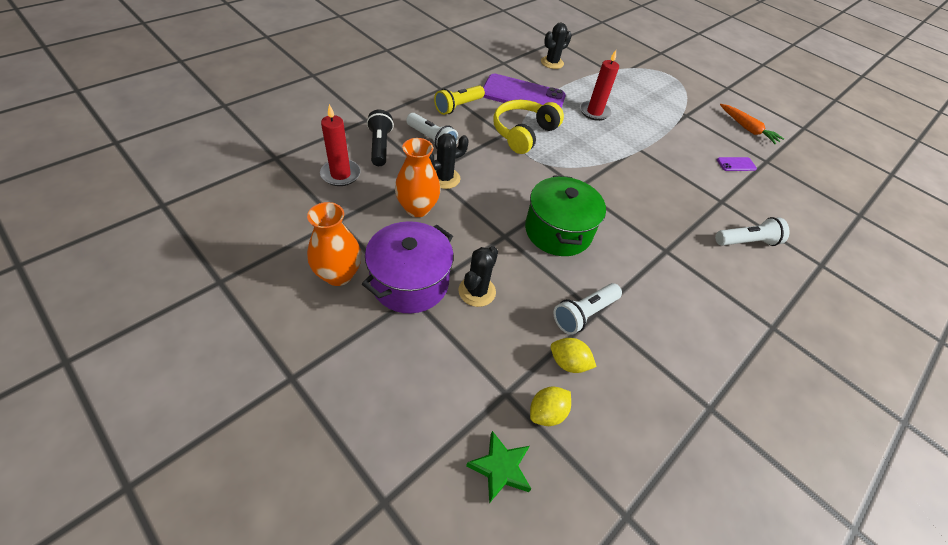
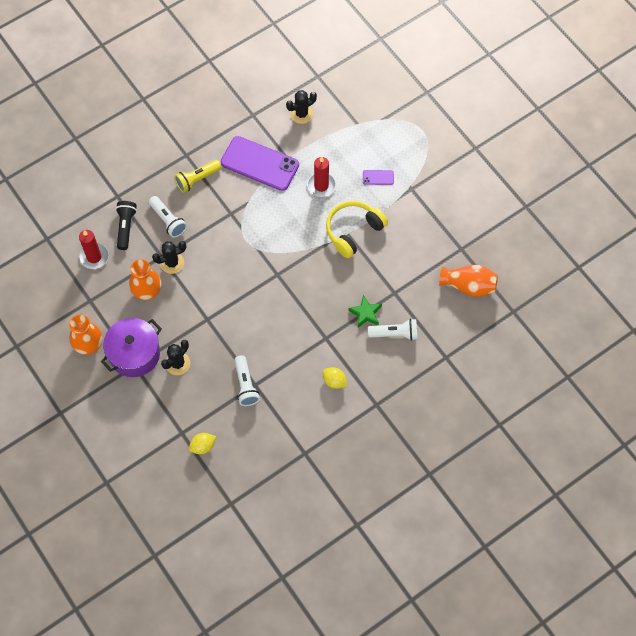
camera: 15 degrees right, 15 degrees up
green star [466,431,531,504] -> green star moved to [348,295,382,328]
yellow headphones [493,100,564,154] -> yellow headphones moved to [326,201,388,258]
green pot [525,175,606,256] -> none
yellow lemon [551,338,597,373] -> yellow lemon moved to [322,367,347,389]
white flashlight [553,283,622,335] -> white flashlight turned 75 degrees counterclockwise [234,355,260,406]
purple phone [717,157,757,171] -> purple phone moved to [363,170,394,185]
orange carrot [720,104,784,145] -> none
none -> orange vase [439,265,498,297]

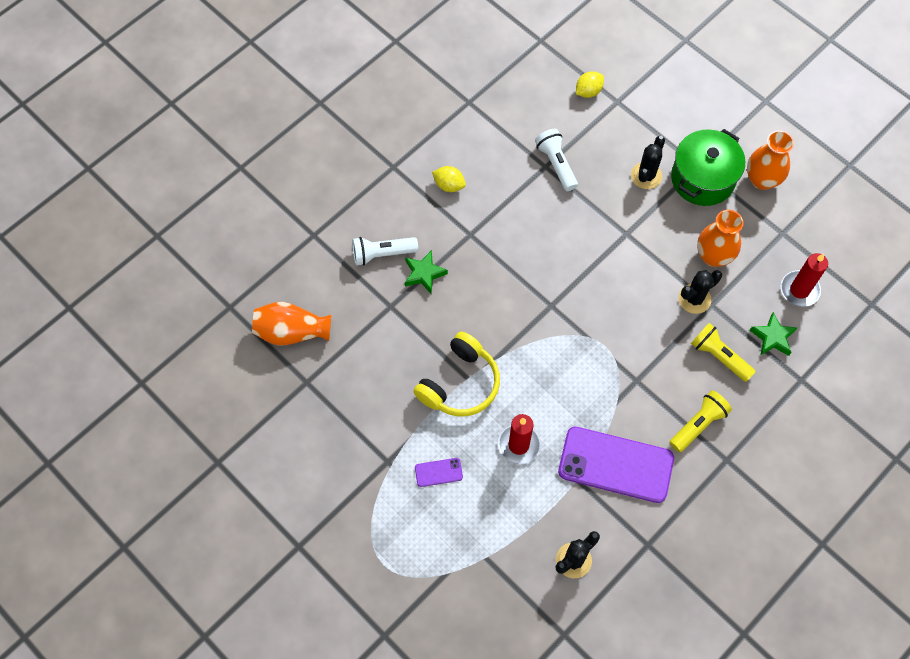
camera: 170 degrees right, 0 degrees up
purple pot [101,318,162,377] -> green pot [671,129,745,206]
black flashlight [116,201,137,250] -> green star [750,312,798,356]
white flashlight [149,196,187,238] -> yellow flashlight [691,323,756,382]

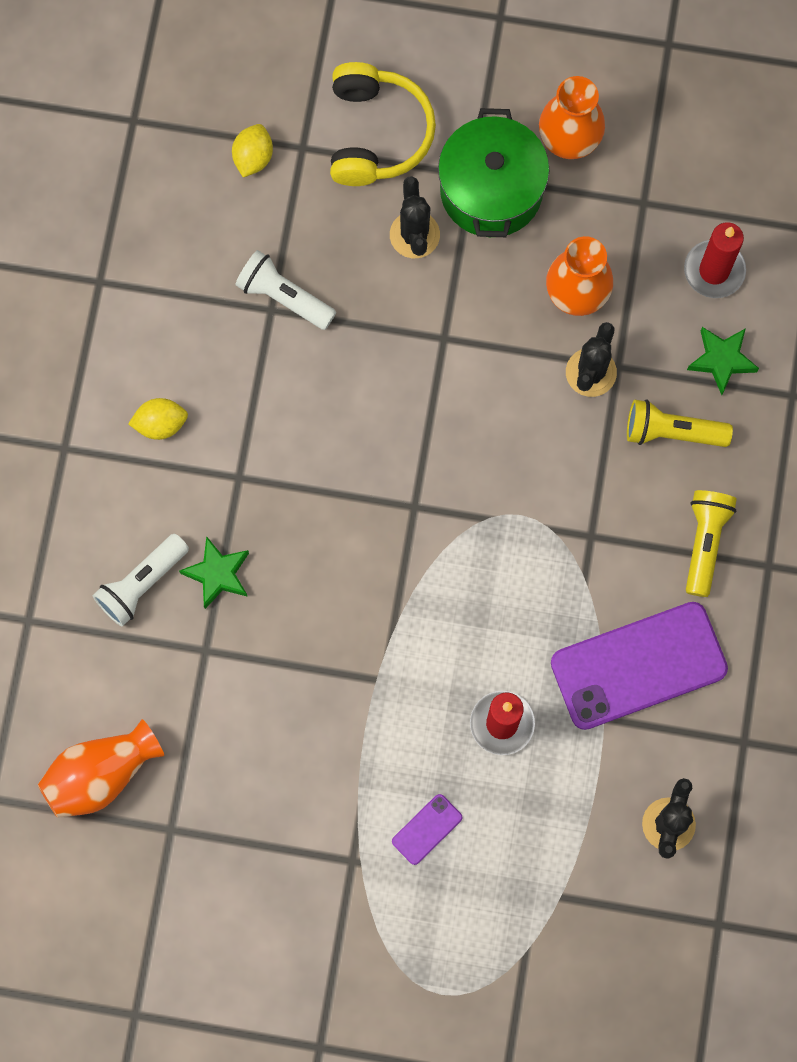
camera: 35 degrees left, 10 degrees up
yellow headphones [413,332,500,417] -> yellow headphones moved to [330,62,436,186]

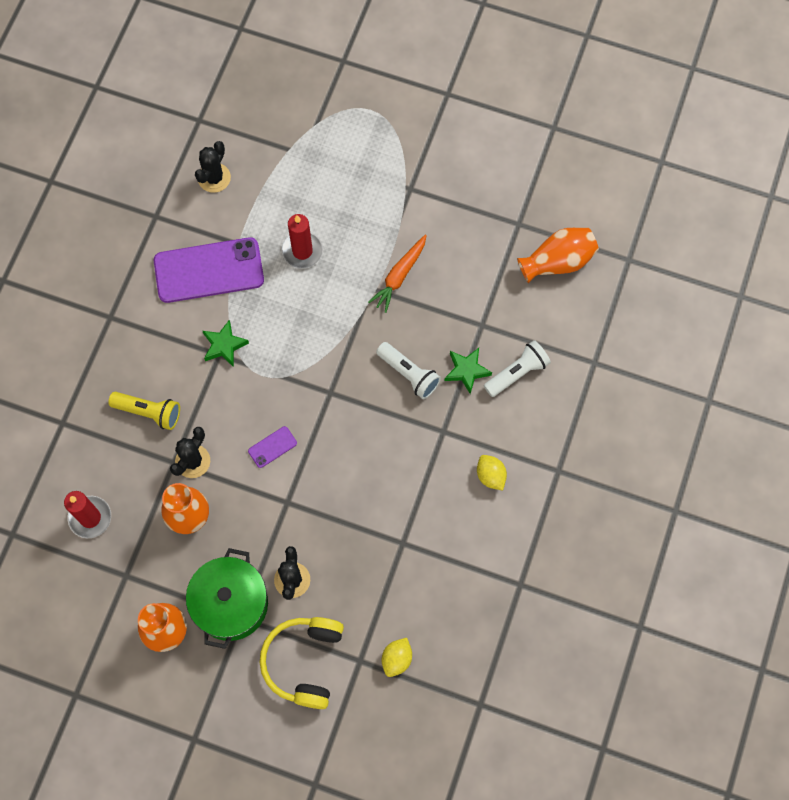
camera: 170 degrees left, 5 degrees down
yellow lemon [128,398,188,440] -> yellow lemon turned 60 degrees clockwise [477,455,507,490]
white flashlight [235,250,336,330] -> white flashlight moved to [376,342,441,399]
purple phone [392,794,463,865] -> purple phone moved to [248,426,297,468]
yellow flashlight [686,490,737,597] -> none
green star [687,327,759,395] -> green star moved to [203,320,249,367]
none -> orange carrot [368,234,427,313]

